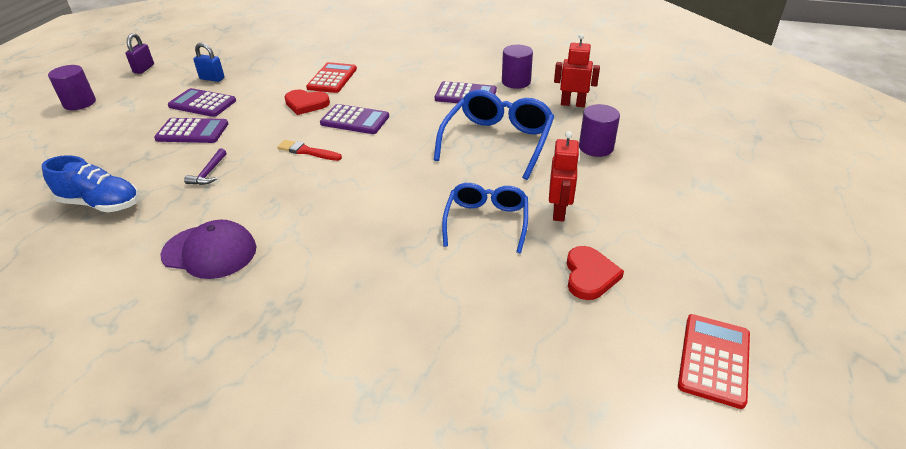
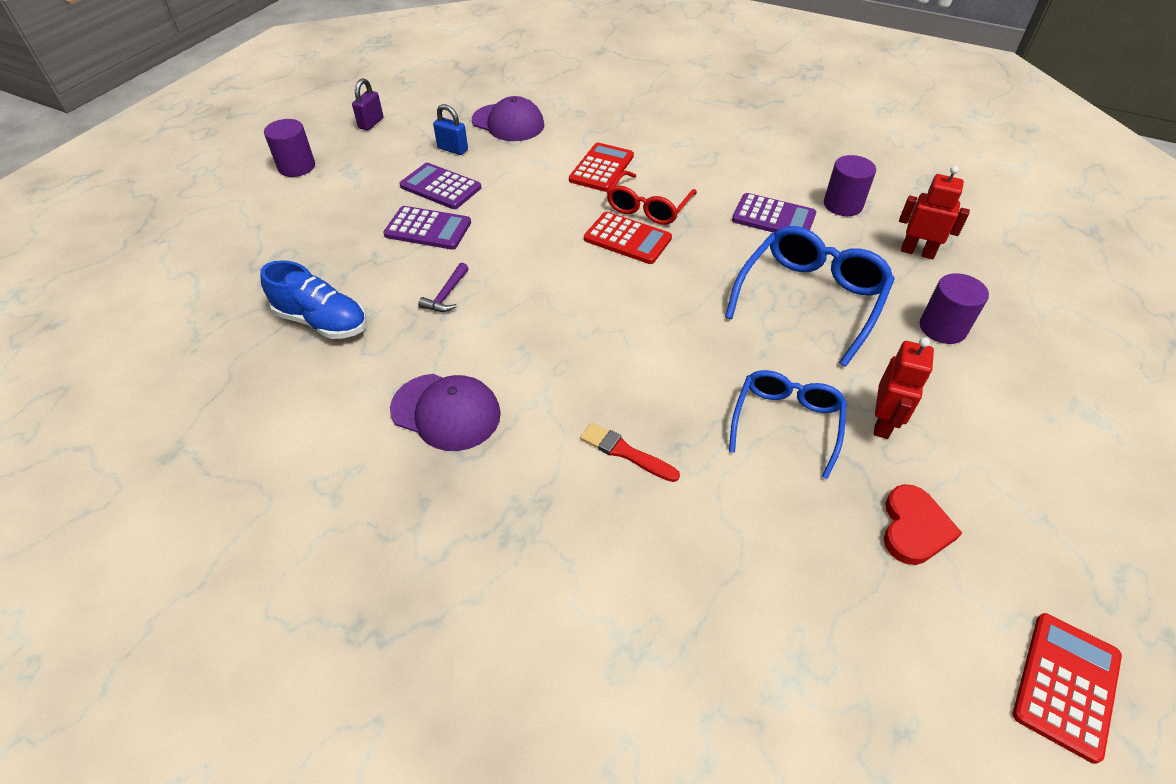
camera: 10 degrees right, 10 degrees up
red brush [277,140,342,161] -> red brush moved to [580,422,680,482]
red heart [285,90,330,115] -> none
purple calculator [320,104,389,134] -> red calculator [584,212,672,264]
none -> purple cap [472,96,544,141]
none -> red glasses [607,170,697,225]

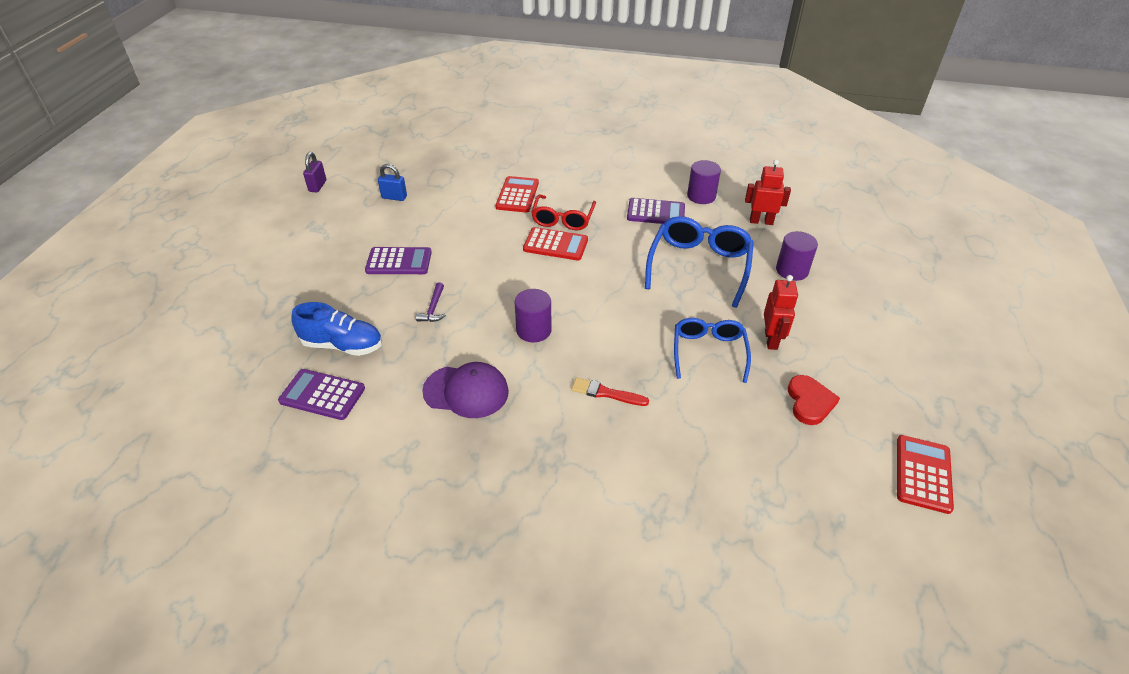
camera: 15 degrees left, 5 degrees down
purple cylinder [264,119,315,177] -> purple cylinder moved to [514,289,552,342]
purple calculator [399,163,481,209] -> purple calculator moved to [278,369,365,420]
purple cap [472,96,544,141] -> none

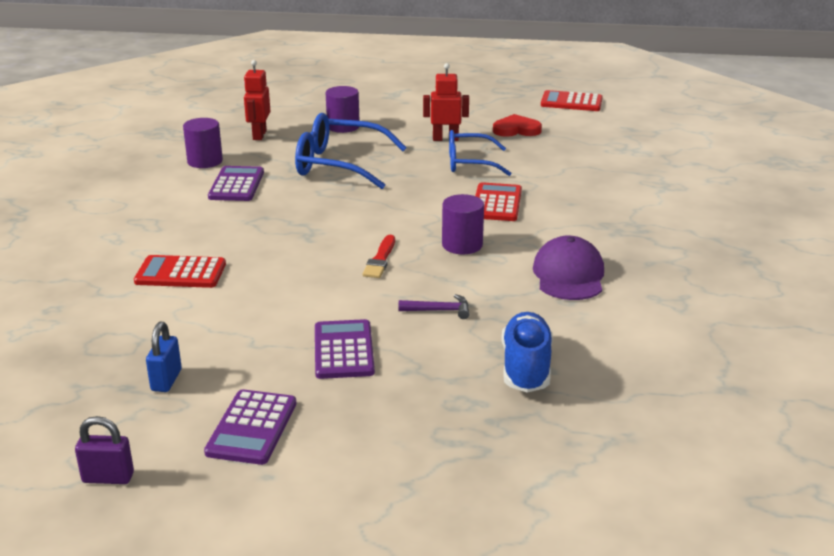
camera: 95 degrees left, 15 degrees down
purple calculator [278,369,365,420] -> purple calculator moved to [204,389,296,465]
red calculator [523,227,588,261] -> red calculator moved to [475,182,522,221]
red glasses [531,194,596,230] -> none
red brush [571,378,649,406] -> red brush moved to [363,235,395,278]

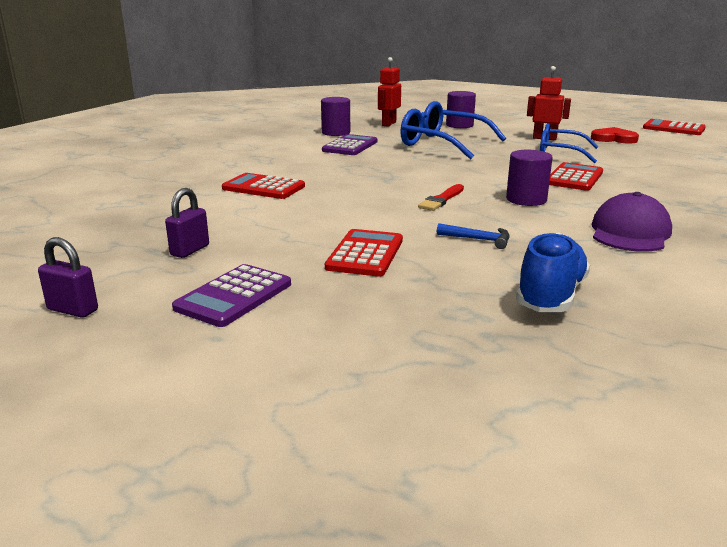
camera: 20 degrees right, 5 degrees down
blue padlock [146,322,182,392] -> purple padlock [165,188,209,258]
purple calculator [315,319,375,379] -> red calculator [325,229,403,277]
purple hammer [399,294,470,319] -> blue hammer [437,223,510,249]

